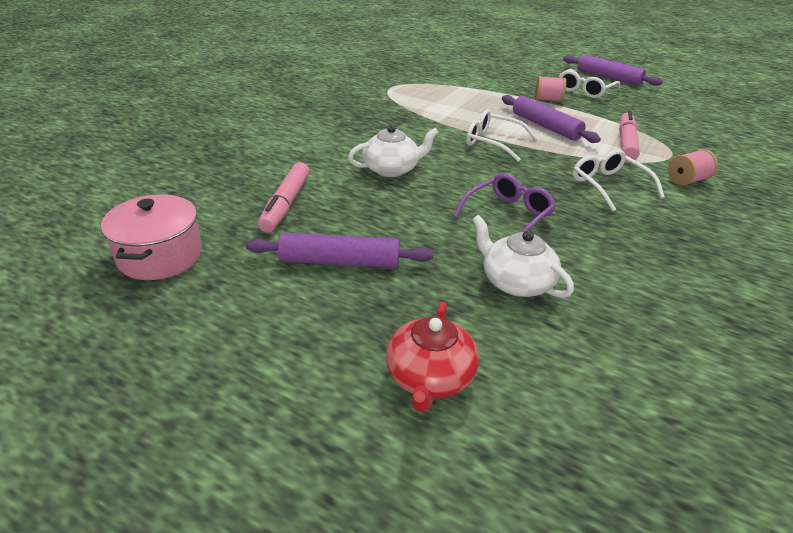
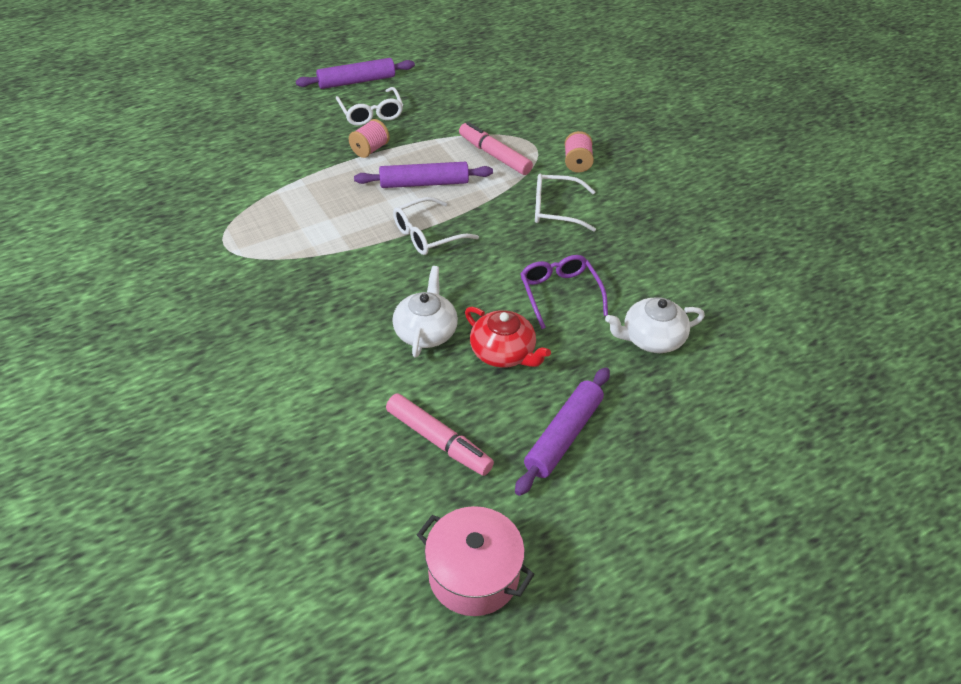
camera: 60 degrees left, 10 degrees up
red teapot [386,302,479,412] -> red teapot moved to [465,307,551,368]

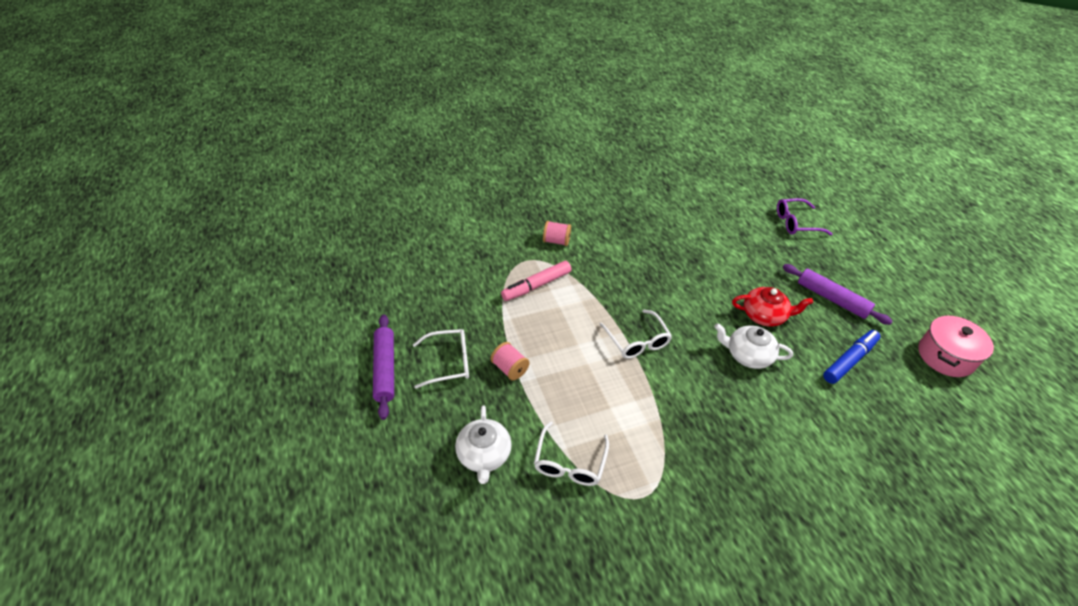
camera: 80 degrees left, 0 degrees up
purple rolling pin [354,162,493,188] -> none
pink marker [386,393,494,476] -> blue marker [823,330,881,384]
red teapot [465,307,551,368] -> red teapot turned 45 degrees clockwise [732,287,813,327]
purple glasses [520,255,608,329] -> purple glasses moved to [777,198,832,236]
white glasses [535,174,596,232] -> white glasses moved to [534,421,609,486]
white teapot [605,297,705,353] -> white teapot moved to [455,405,512,484]

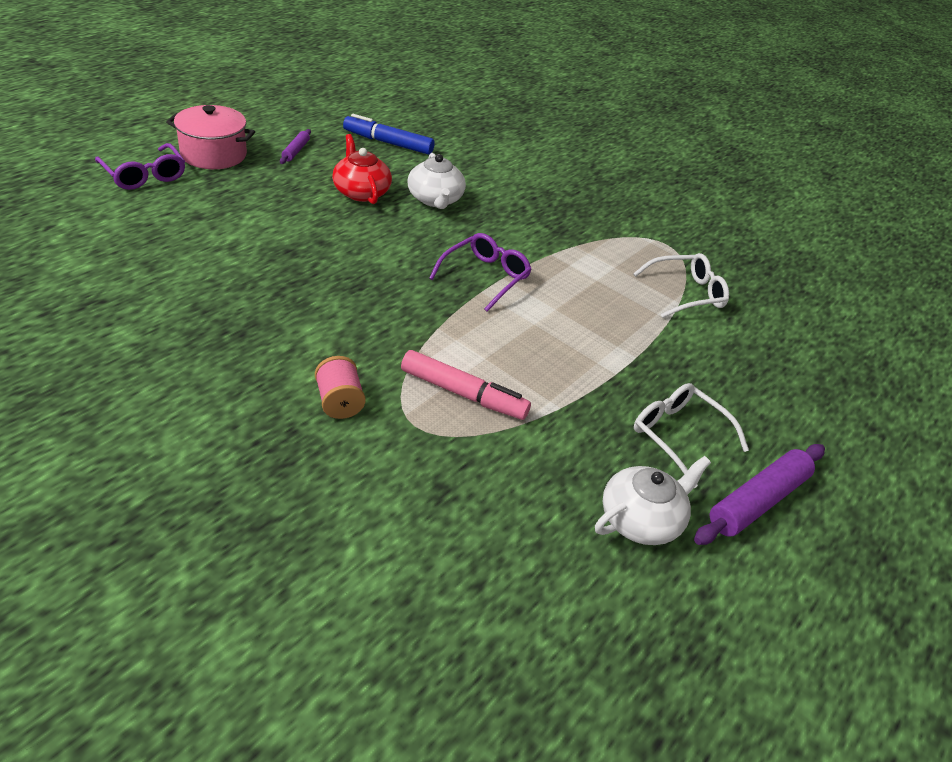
camera: 125 degrees left, 5 degrees down
white teapot [455,405,512,484] -> white teapot moved to [595,456,711,545]
pink spool [491,342,529,380] -> none
white glasses [599,310,672,359] -> purple glasses [429,233,532,312]
purple rolling pin [783,264,893,325] -> purple rolling pin [280,129,311,164], size x0.52
pink pot [918,316,994,377] -> pink pot moved to [166,105,255,169]

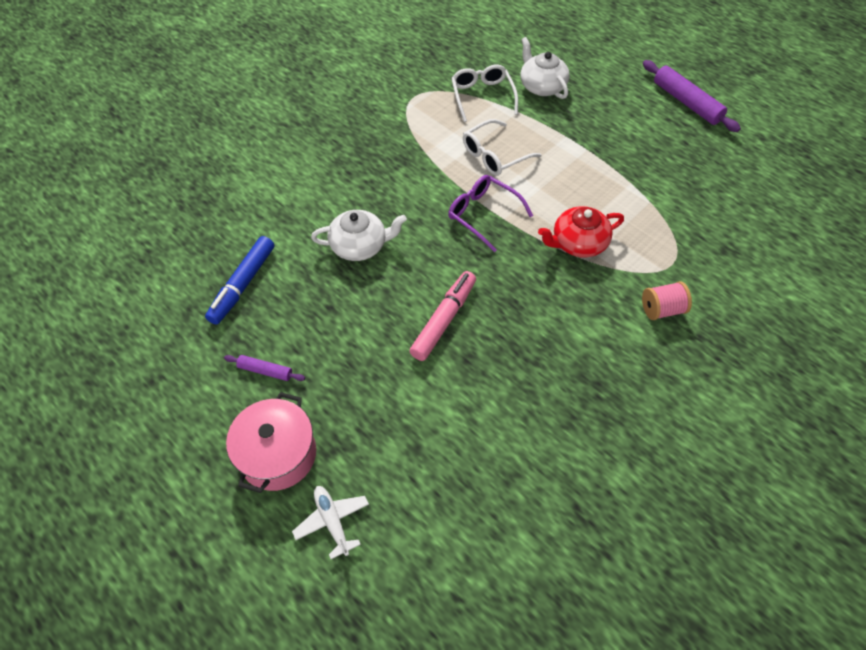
camera: 80 degrees left, 15 degrees up
purple glasses [95,143,185,190] -> white plane [292,486,369,559]
red teapot [332,134,392,204] -> red teapot moved to [538,206,624,257]
pink marker [401,350,531,420] -> pink marker moved to [410,271,476,361]
white teapot [595,456,711,545] -> white teapot moved to [521,37,570,99]
white glasses [634,383,749,488] -> white glasses moved to [463,119,542,176]

